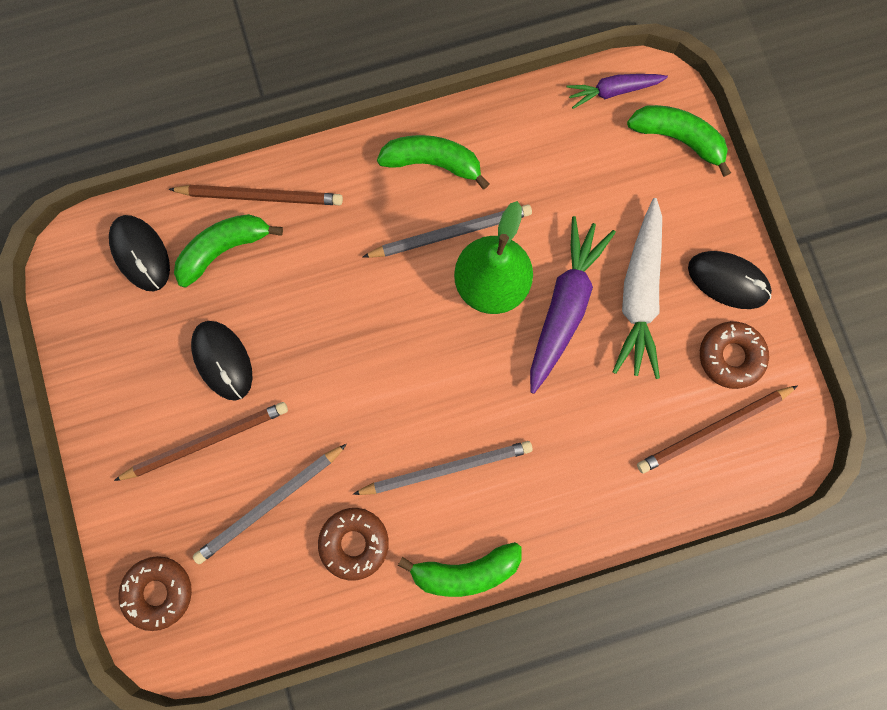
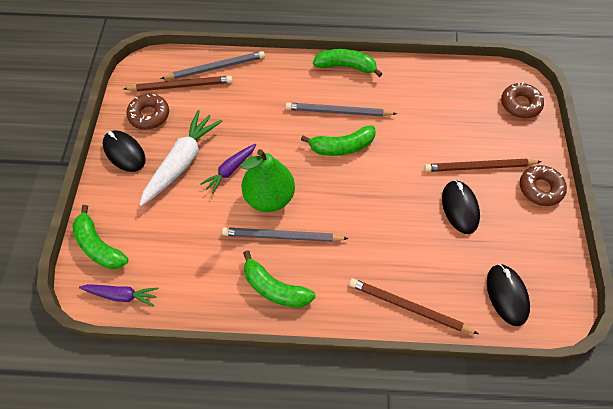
camera: 160 degrees left, 20 degrees down
green banana [174,214,283,288] -> green banana moved to [301,126,376,156]
grey pencil [193,444,347,564] -> grey pencil moved to [161,51,265,79]
brown donut [318,508,389,580] -> brown donut moved to [520,165,567,206]
purple carrot [530,216,616,394] -> purple carrot [200,144,256,194], size x0.58

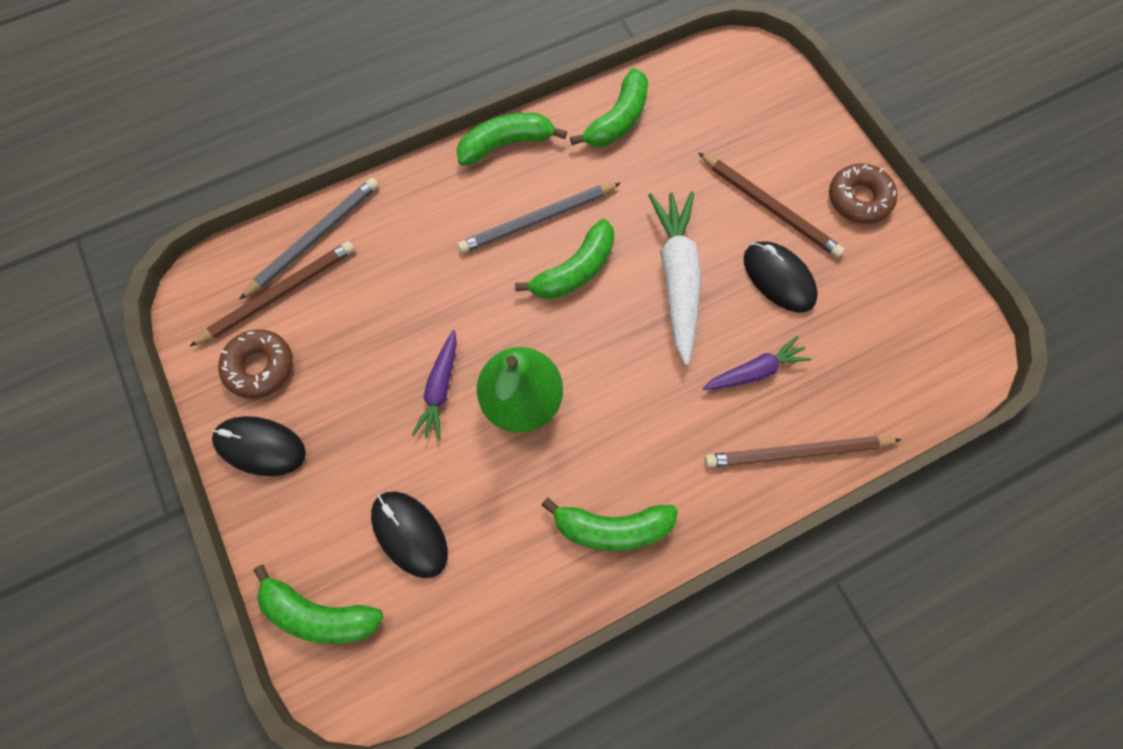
camera: 30 degrees left, 10 degrees up
purple carrot [79,284,159,307] -> purple carrot moved to [703,336,812,390]
white carrot [139,110,222,206] -> white carrot moved to [648,192,701,366]
grey pencil [222,227,349,242] -> none
brown pencil [424,159,541,172] -> brown pencil turned 105 degrees counterclockwise [698,152,845,258]
black mouse [487,264,530,326] -> black mouse moved to [371,491,448,578]
brown donut [501,83,544,118] -> none
none -> green banana [570,68,648,147]

